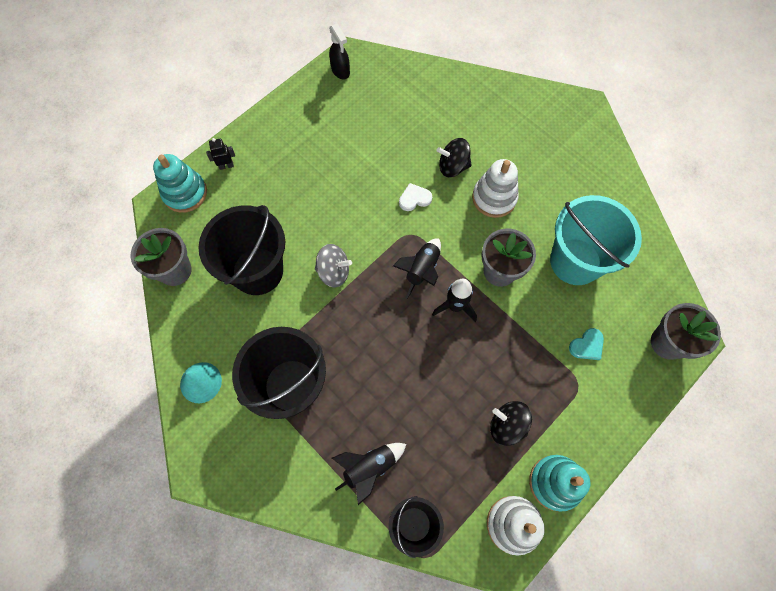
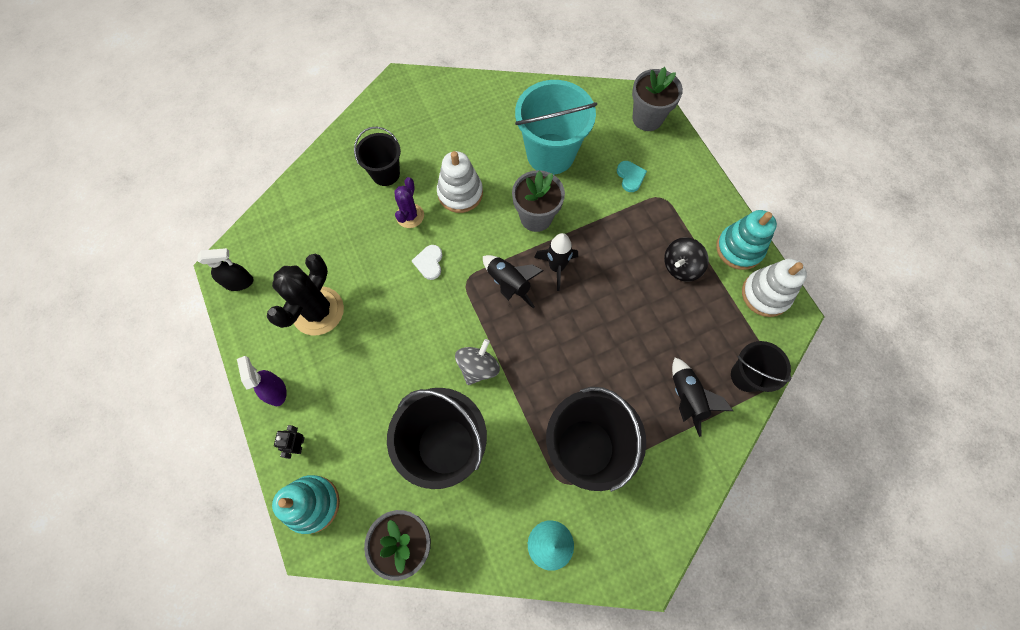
camera: 70 degrees left, 0 degrees up
black spinning top [437,138,472,177] -> purple cactus [394,177,424,228]
none -> purple spray bottle [237,356,287,406]
none -> black cactus [266,254,344,335]
none -> black bucket [354,127,401,186]

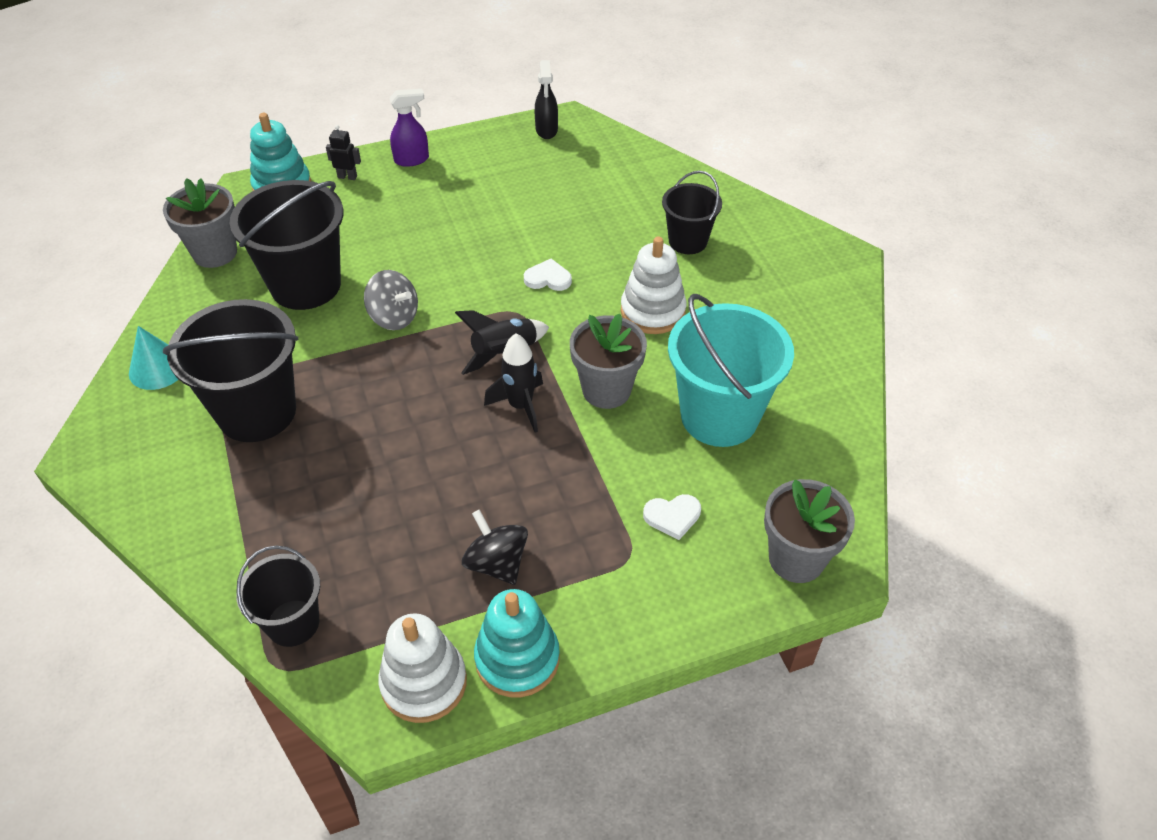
camera: 95 degrees right, 20 degrees down
black cactus [266,254,344,335] -> none
purple cactus [394,177,424,228] -> none
turquoise heart [617,161,647,192] -> white heart [643,494,701,540]
black rocket [672,357,733,437] -> none

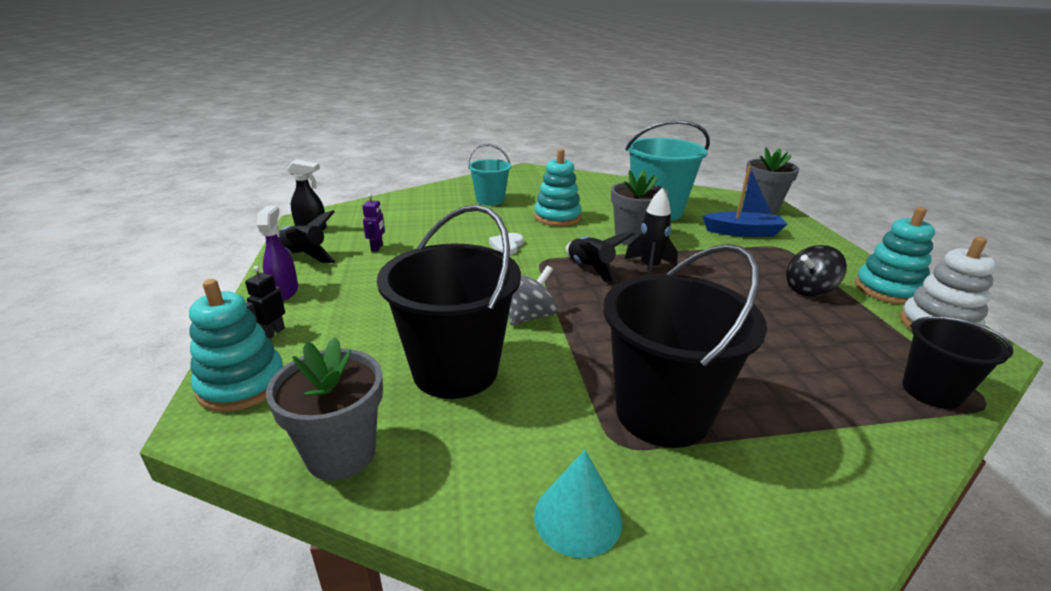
camera: 80 degrees left, 20 degrees down
white stacking toy [621,237,687,334] -> turquoise stacking toy [534,149,582,226]
white heart [643,494,701,540] -> blue boat [702,166,787,237]
black bucket [662,171,722,254] -> turquoise bucket [468,144,511,206]
none -> black rocket [278,210,335,263]
none -> purple robot [362,193,385,252]

